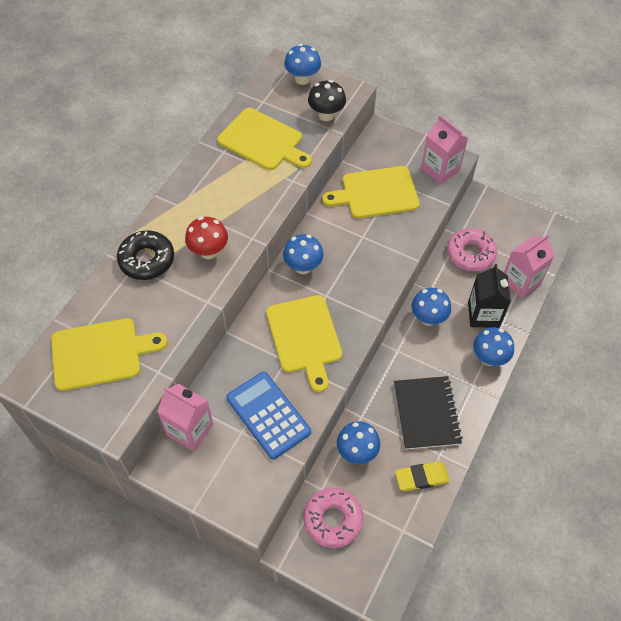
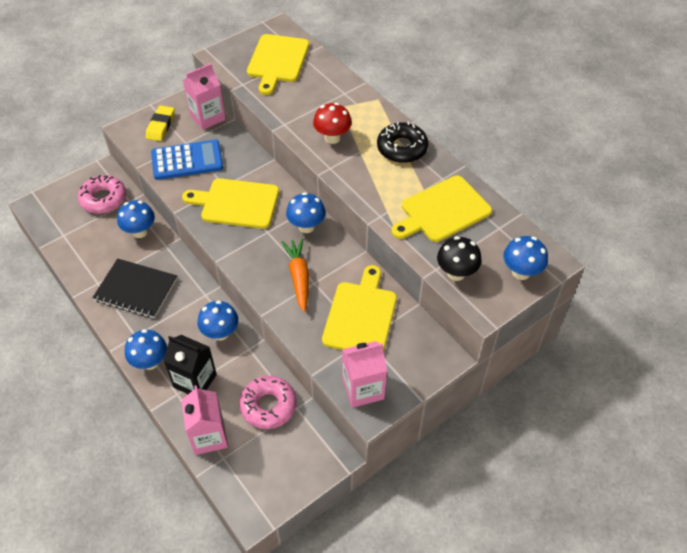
camera: 115 degrees right, 5 degrees down
black donut [117,230,174,280] -> black donut moved to [377,122,428,163]
yellow eraser [395,462,450,491] -> yellow eraser moved to [146,105,175,141]
none -> orange carrot [282,238,309,312]

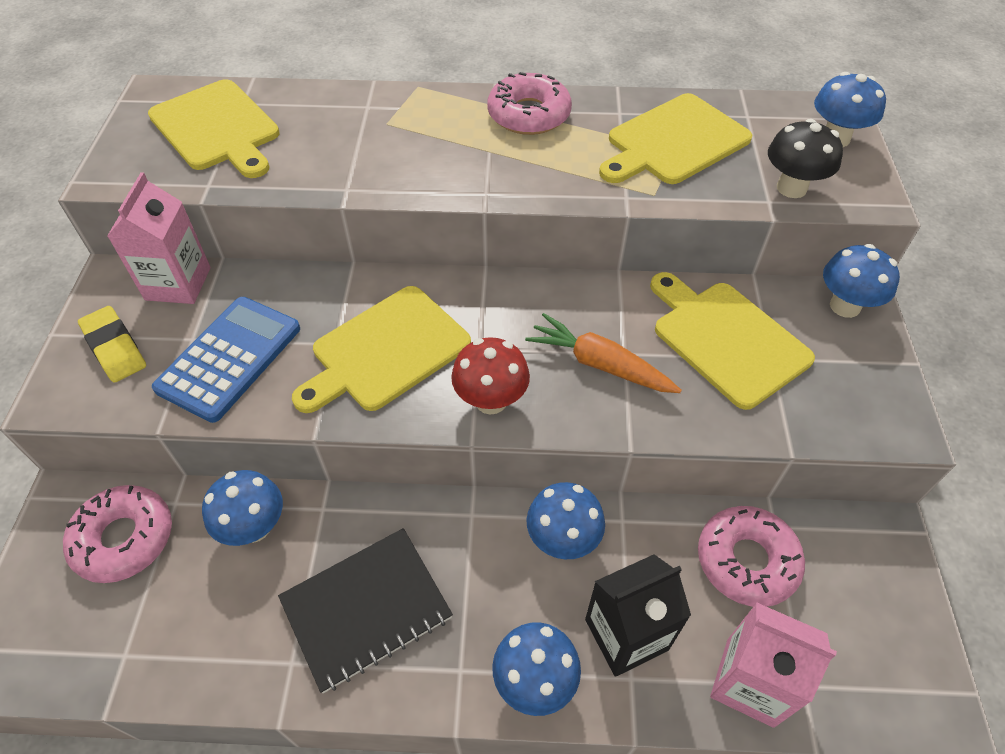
camera: 50 degrees left, 0 degrees up
blue mushroom [286,192,326,233] -> blue mushroom moved to [823,244,900,318]
red mushroom [313,103,352,144] -> red mushroom moved to [451,337,530,415]
pink carton [342,341,387,408] -> none
black donut [377,122,428,163] -> pink donut [487,72,572,135]
yellow cutting board [392,176,492,242] -> yellow cutting board turned 45 degrees clockwise [599,93,752,184]

